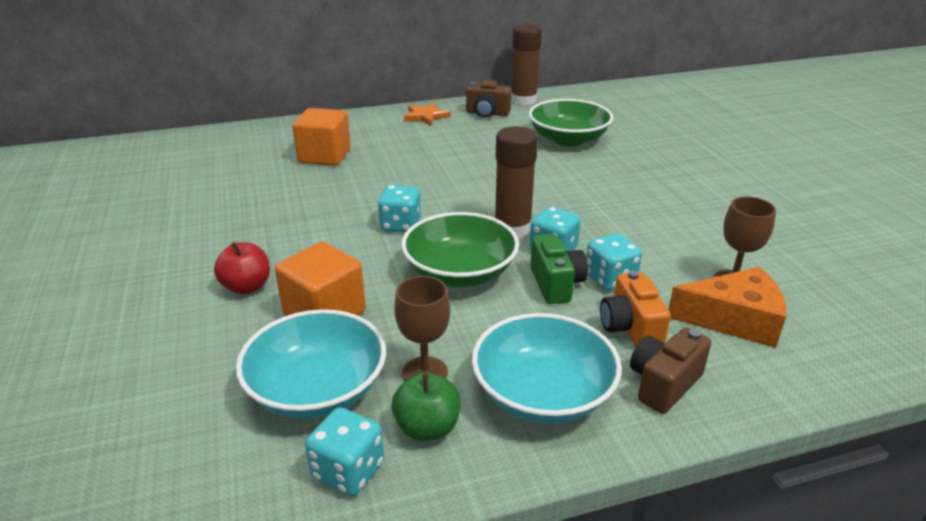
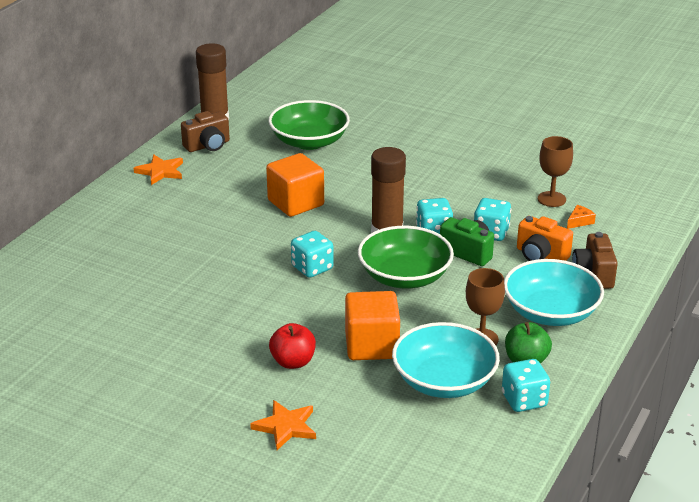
camera: 45 degrees left, 0 degrees up
orange cube [293,108,351,166] -> orange cube moved to [266,153,324,217]
orange cheese [668,267,786,348] -> orange cheese [567,205,596,229], size x0.42
none -> orange star [250,400,316,450]

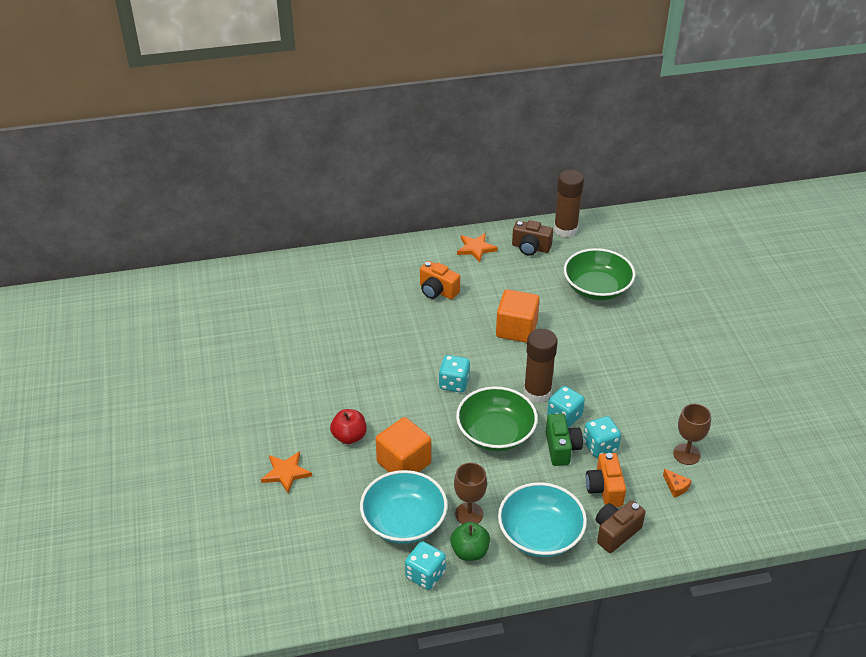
camera: 50 degrees right, 10 degrees up
orange cheese [567,205,596,229] -> orange cheese turned 45 degrees clockwise [663,469,692,497]
none -> orange camera [420,261,460,299]

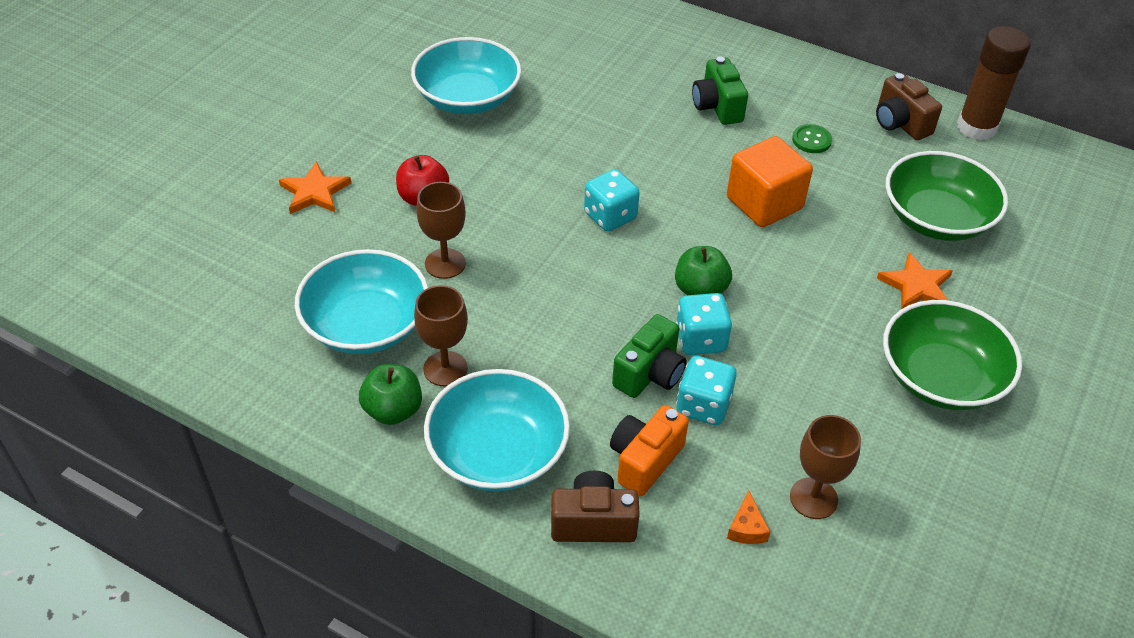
camera: 40 degrees right, 5 degrees up
orange cube [376,417,431,472] -> brown goblet [416,182,466,279]
turquoise dice [405,541,446,590] -> none
orange camera [420,261,460,299] -> green camera [692,57,748,125]
green bowl [456,386,538,451] -> green bowl moved to [883,300,1022,410]
orange star [457,233,498,262] -> orange star moved to [877,252,952,309]
brown glue stick [524,329,557,403] -> green apple [675,246,732,295]
none -> turquoise bowl [411,37,521,114]
none -> green button [792,124,832,153]

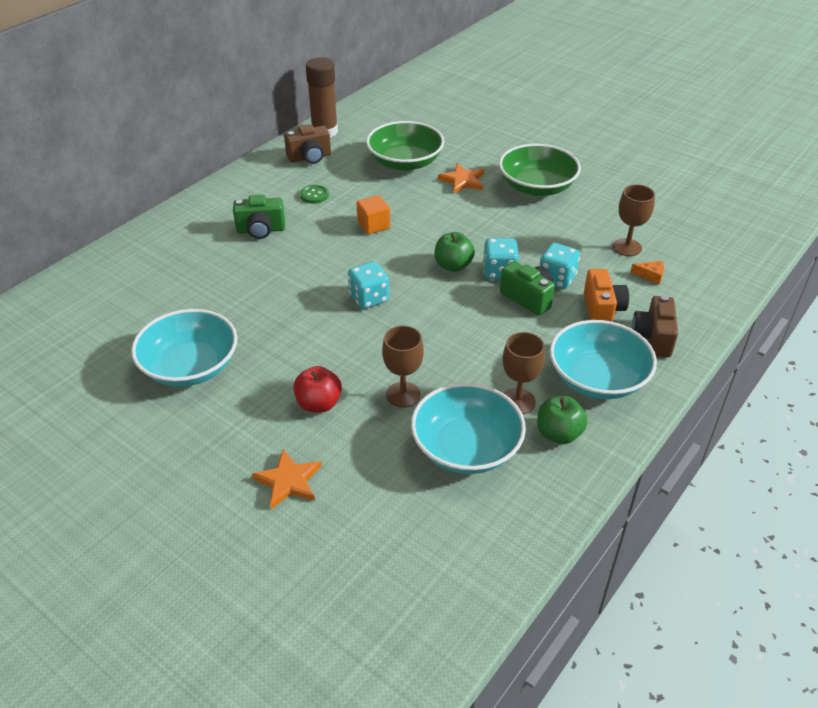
camera: 80 degrees left, 5 degrees down
orange camera [610,405,689,496] -> orange camera turned 135 degrees counterclockwise [584,269,629,322]
orange cube [727,136,813,228] -> orange cube [357,195,390,234], size x0.63

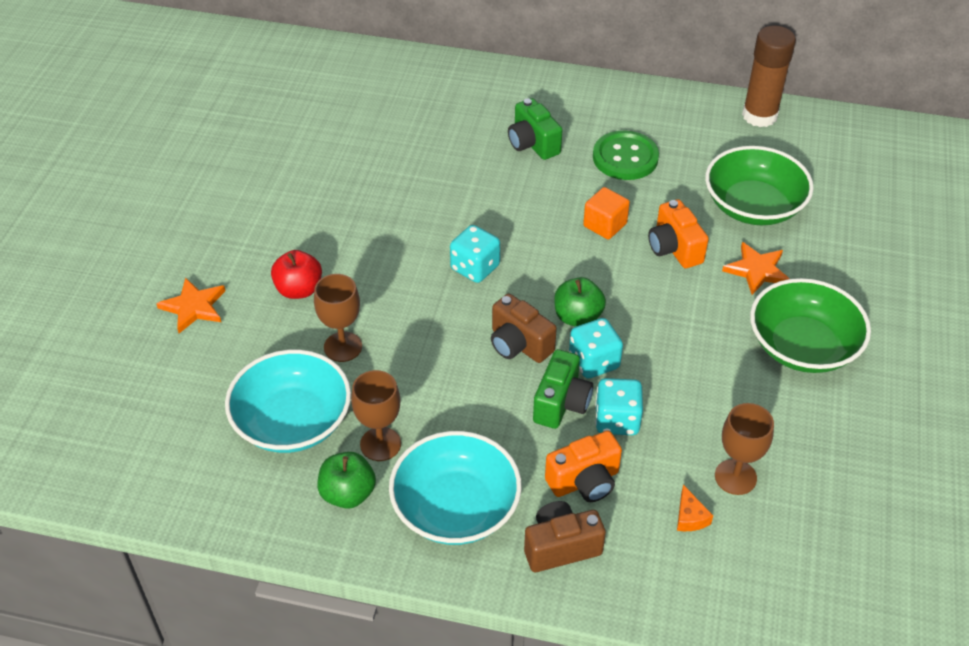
camera: 65 degrees right, 5 degrees up
turquoise bowl [131,309,237,387] -> none
brown camera [284,124,331,164] -> brown camera moved to [491,293,557,363]
green button [300,185,329,204] -> green button [593,131,659,180], size x1.84
none -> orange camera [648,199,709,268]

